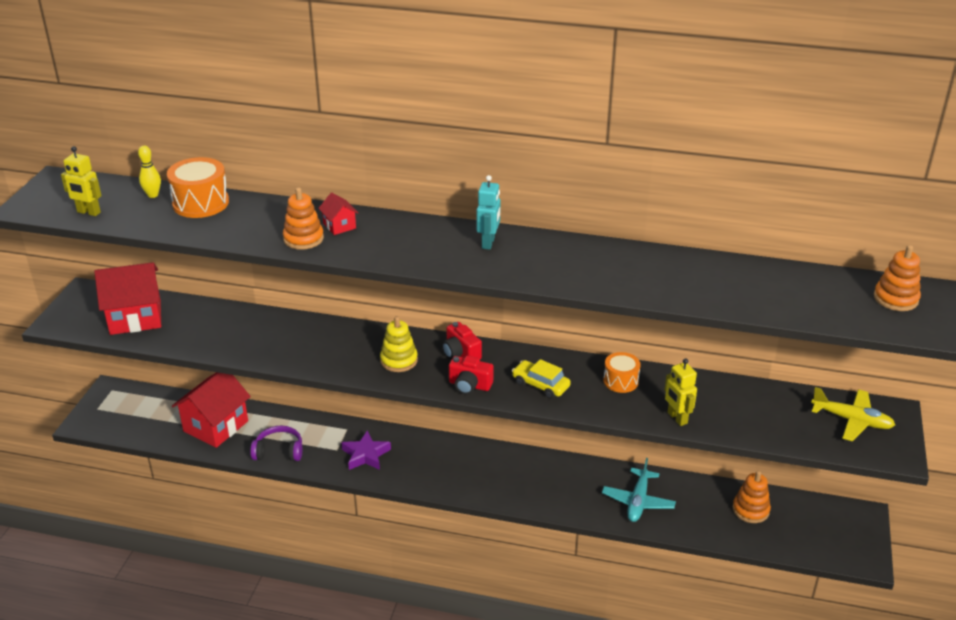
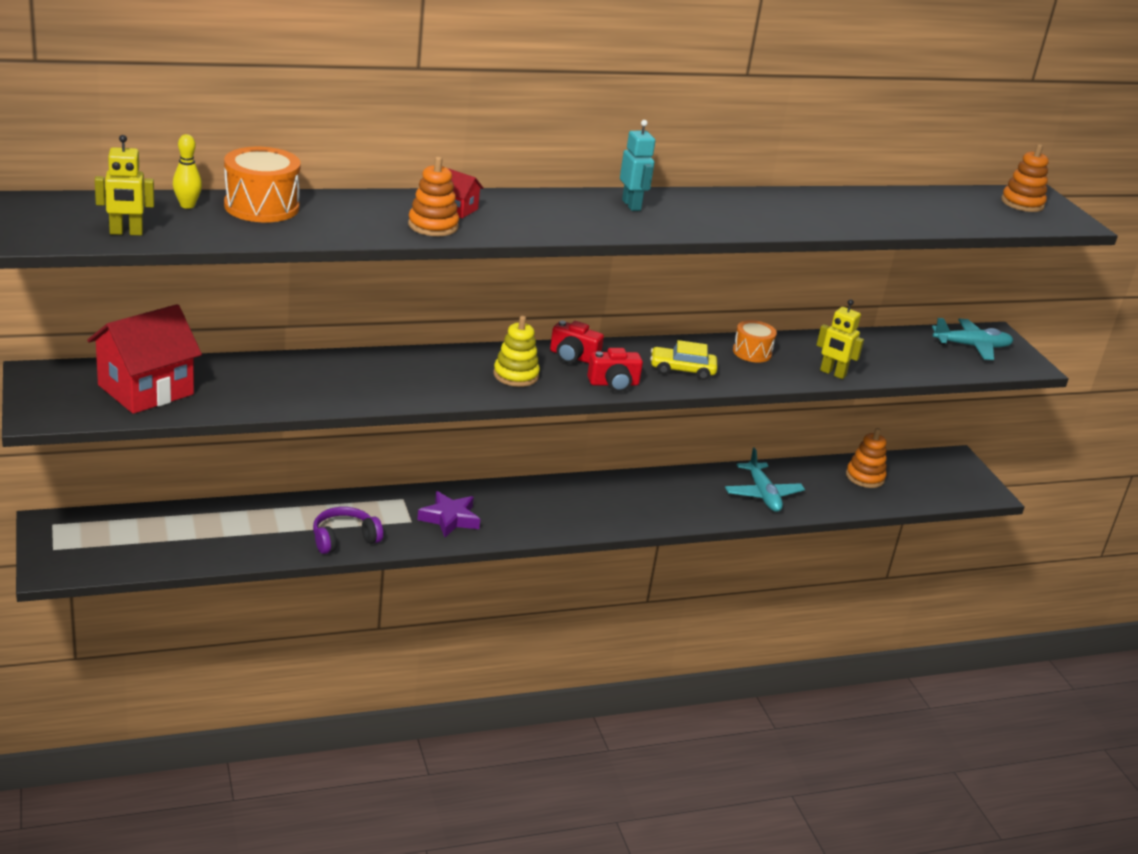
camera: 35 degrees left, 5 degrees down
red house [172,372,251,448] -> none
yellow plane [811,387,895,442] -> turquoise plane [932,318,1014,360]

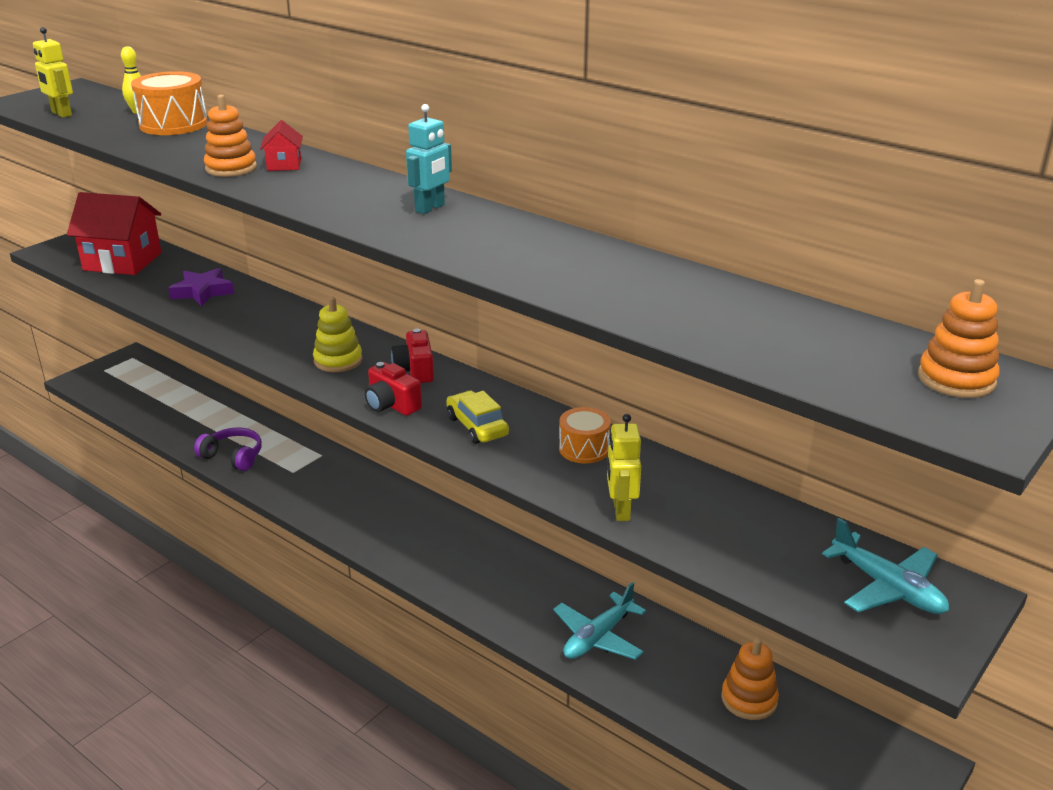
camera: 60 degrees right, 0 degrees up
purple star [417,491,480,537] -> purple star moved to [168,268,234,306]

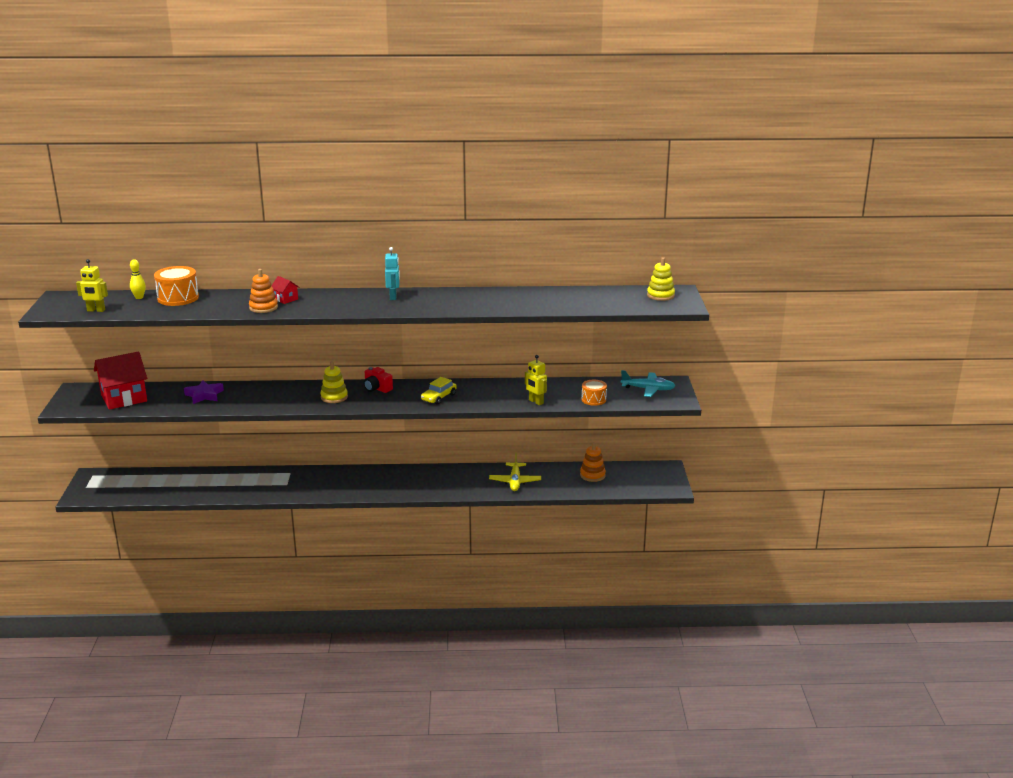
camera: 40 degrees left, 5 degrees down
purple headphones [194,427,262,471] -> none
red camera [365,362,422,416] -> none
yellow car [446,391,509,444] -> yellow car turned 75 degrees counterclockwise [421,377,457,405]
turquoise plane [553,582,646,660] -> yellow plane [489,453,541,491]
orange drum [559,407,611,464] -> orange drum moved to [581,380,607,406]
orange stacking toy [918,279,1000,398] -> yellow stacking toy [647,257,675,301]

